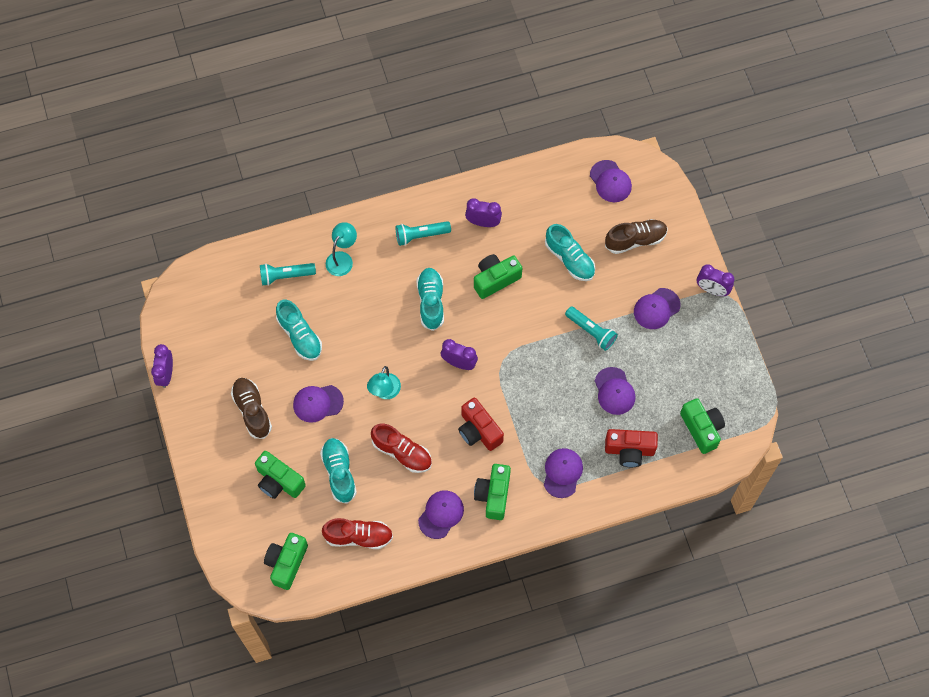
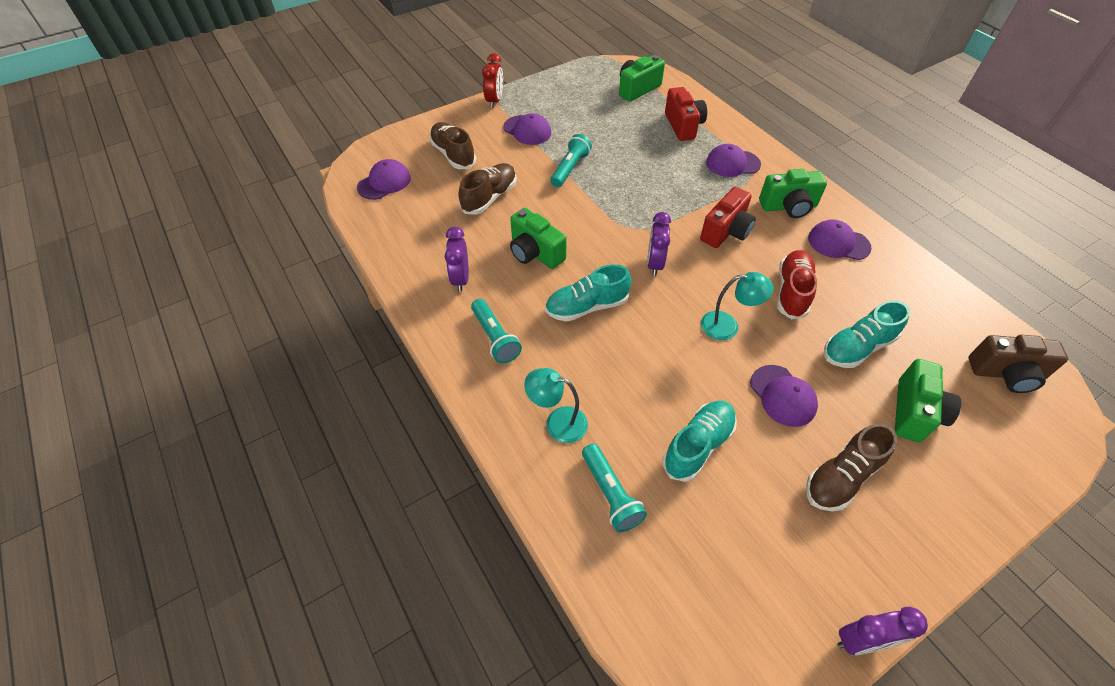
camera: 105 degrees left, 15 degrees down
green camera [264,533,308,590] -> brown camera [969,335,1068,393]
red shoe [322,518,393,549] -> none
turquoise shoe [545,224,595,281] -> brown shoe [459,163,517,215]
purple cap [595,367,635,415] -> none
purple clock [697,265,734,296] -> red clock [482,53,503,108]

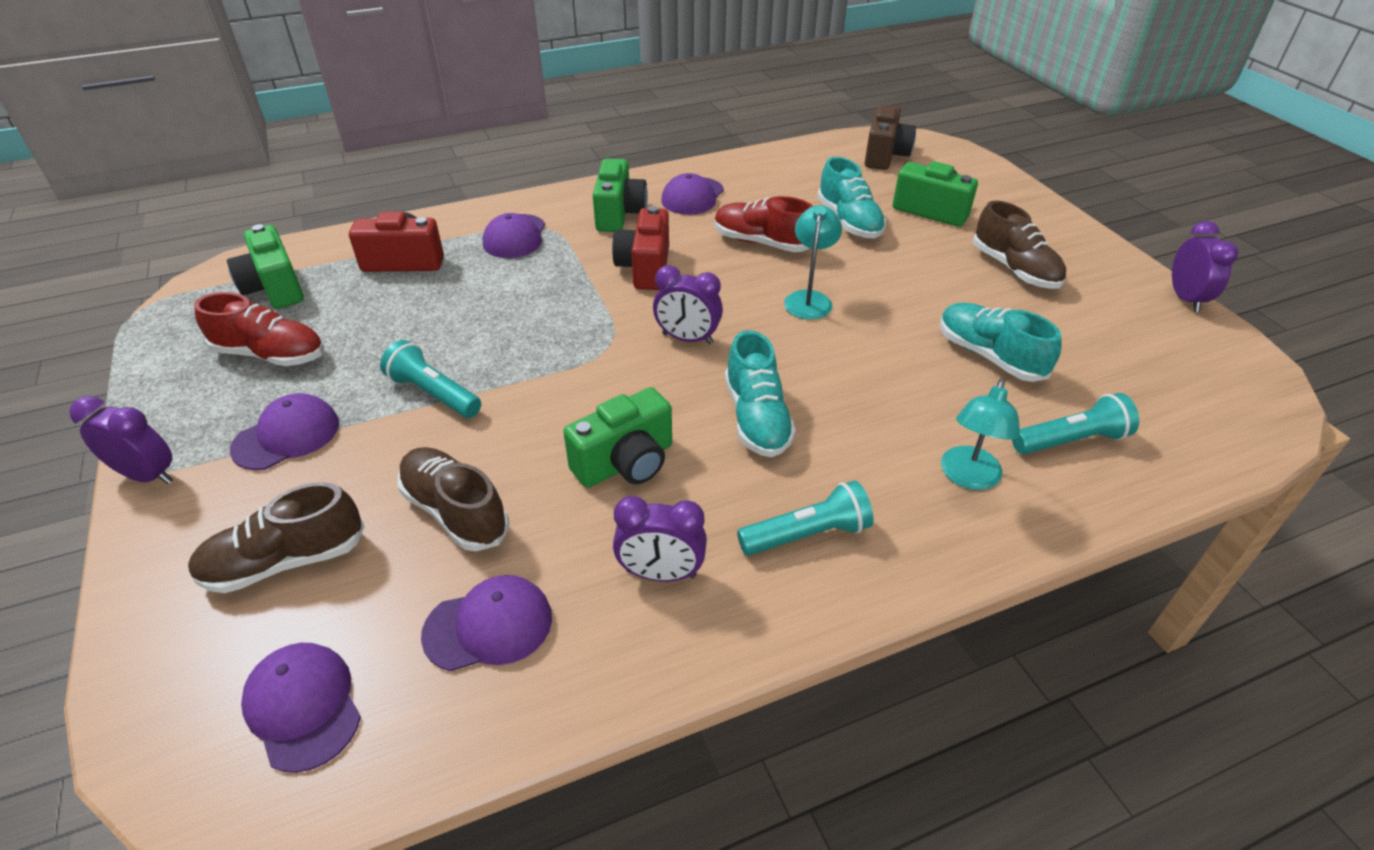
camera: 80 degrees left, 10 degrees down
red clock [482,53,503,108] -> purple clock [69,396,173,484]
red camera [700,187,756,248] -> red camera turned 135 degrees counterclockwise [612,206,669,290]
purple cap [750,365,818,427] -> purple cap moved to [421,575,552,671]
none -> red shoe [194,292,324,366]

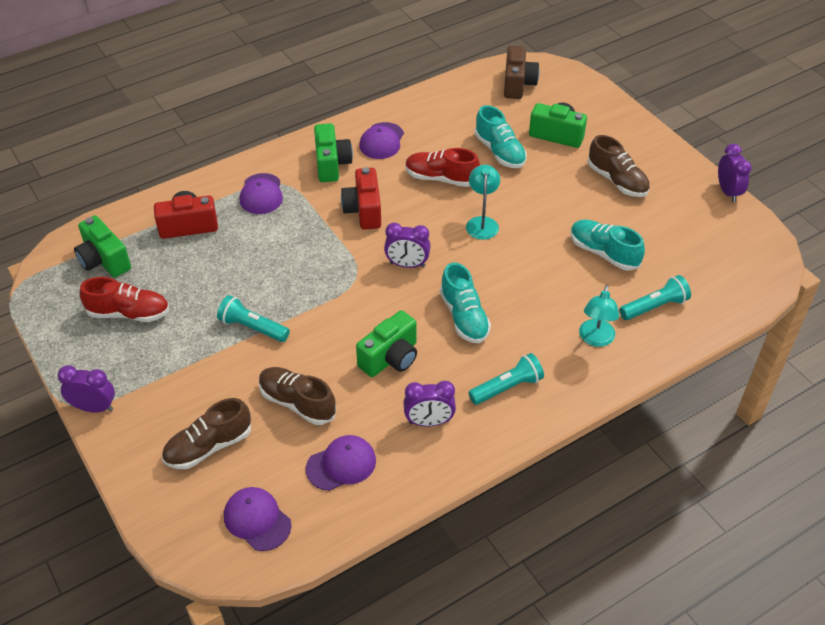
camera: 10 degrees left, 5 degrees up
purple cap [230,393,339,470] -> none

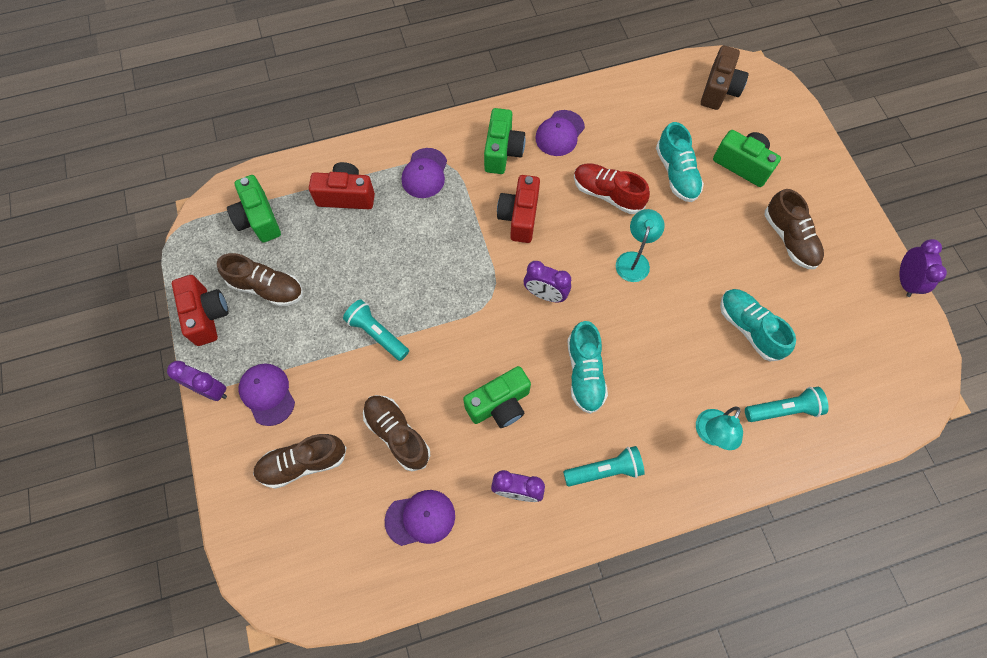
camera: 15 degrees right, 20 degrees up
red shoe [80,277,169,322] -> brown shoe [217,253,303,307]
purple cap [224,487,291,551] -> purple cap moved to [239,363,295,426]
none -> red camera [172,275,228,346]

